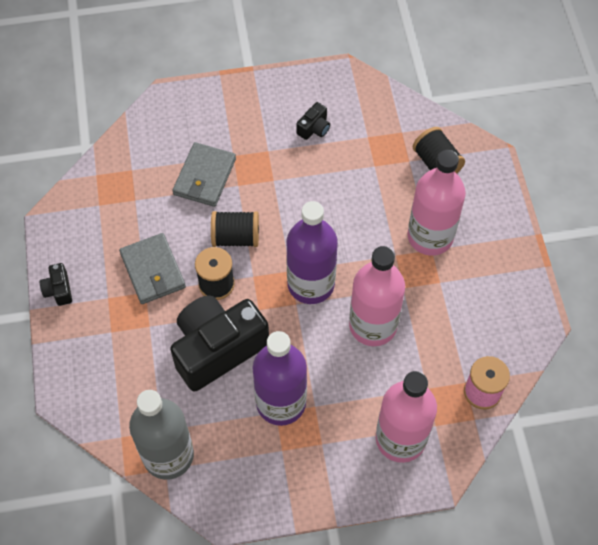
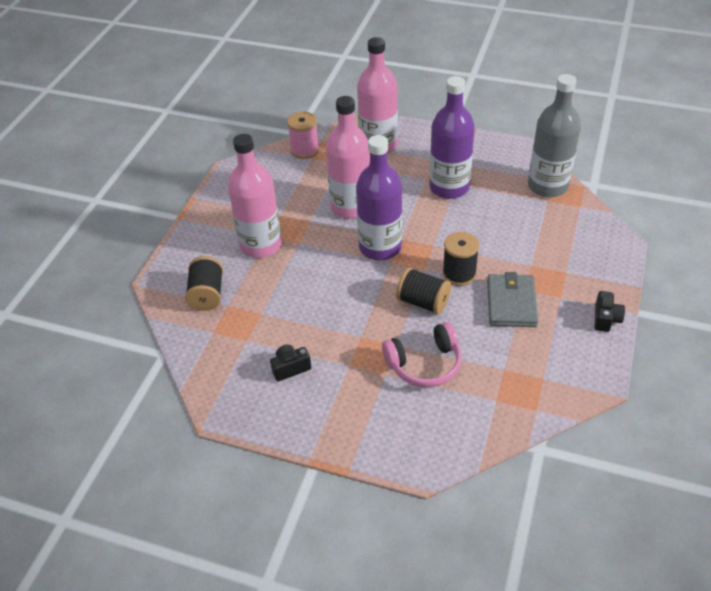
camera: 150 degrees left, 15 degrees down
black camera [170,295,269,392] -> none
grey wallet [172,142,236,207] -> pink headphones [382,322,462,387]

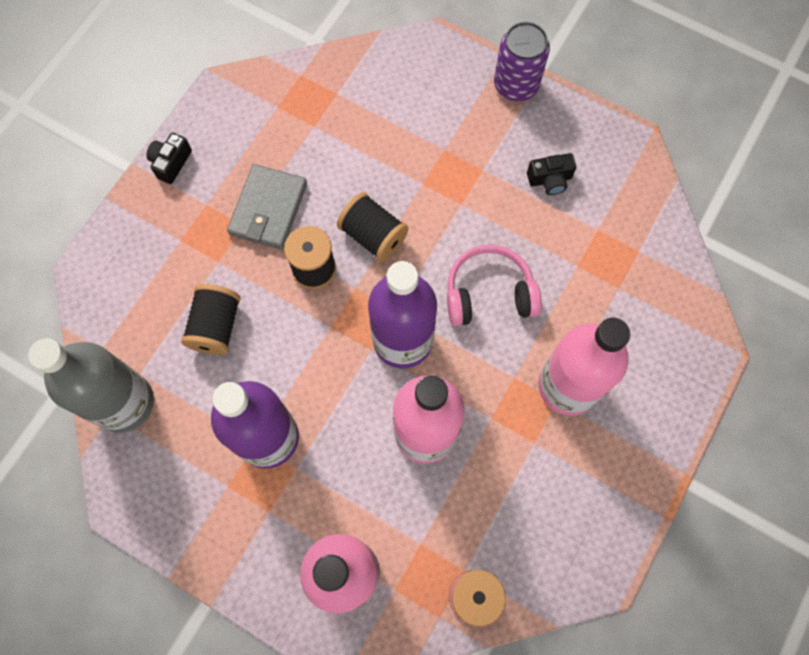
camera: 170 degrees left, 25 degrees up
black spool [185,256,223,311] -> black spool moved to [181,284,241,355]
pink headphones [382,322,462,387] -> pink headphones moved to [447,245,541,326]
none -> purple can [494,22,550,101]

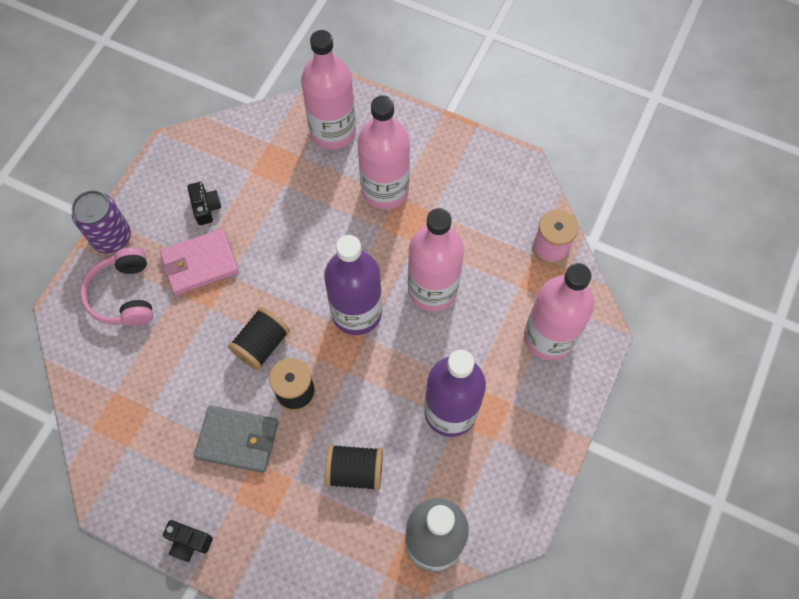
camera: 95 degrees left, 5 degrees down
pink headphones [447,245,541,326] -> pink headphones moved to [80,247,153,326]
none -> pink wallet [160,229,239,295]
none -> pink bottle [301,30,356,150]

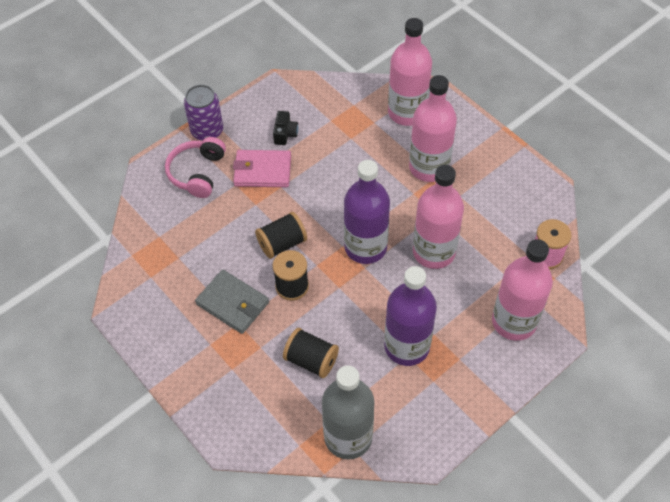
camera: 25 degrees right, 10 degrees down
black camera [163,520,213,562] -> none

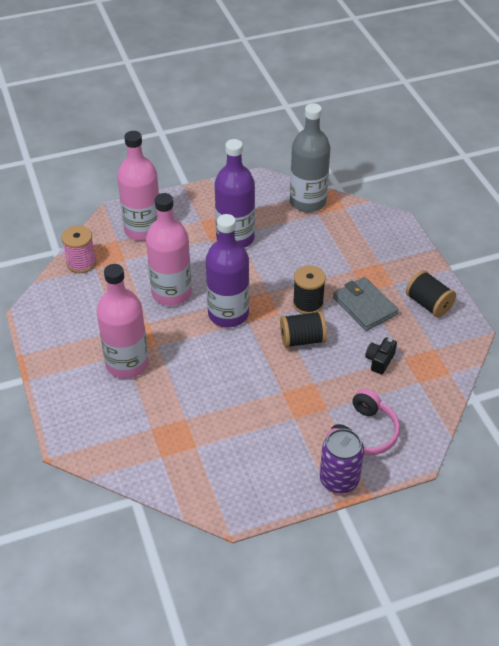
camera: 160 degrees left, 10 degrees down
pink wallet [233,150,291,187] -> none
black camera [273,111,298,145] -> black camera moved to [365,337,397,374]
black spool [283,328,339,378] -> black spool moved to [406,270,456,317]
pink bottle [388,18,432,126] -> none

